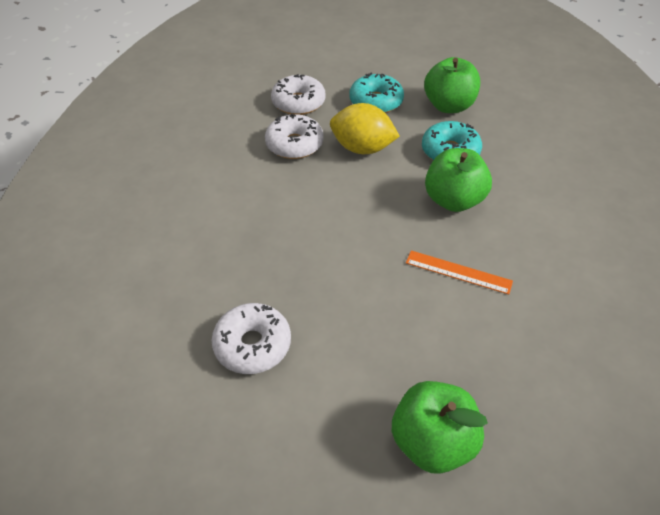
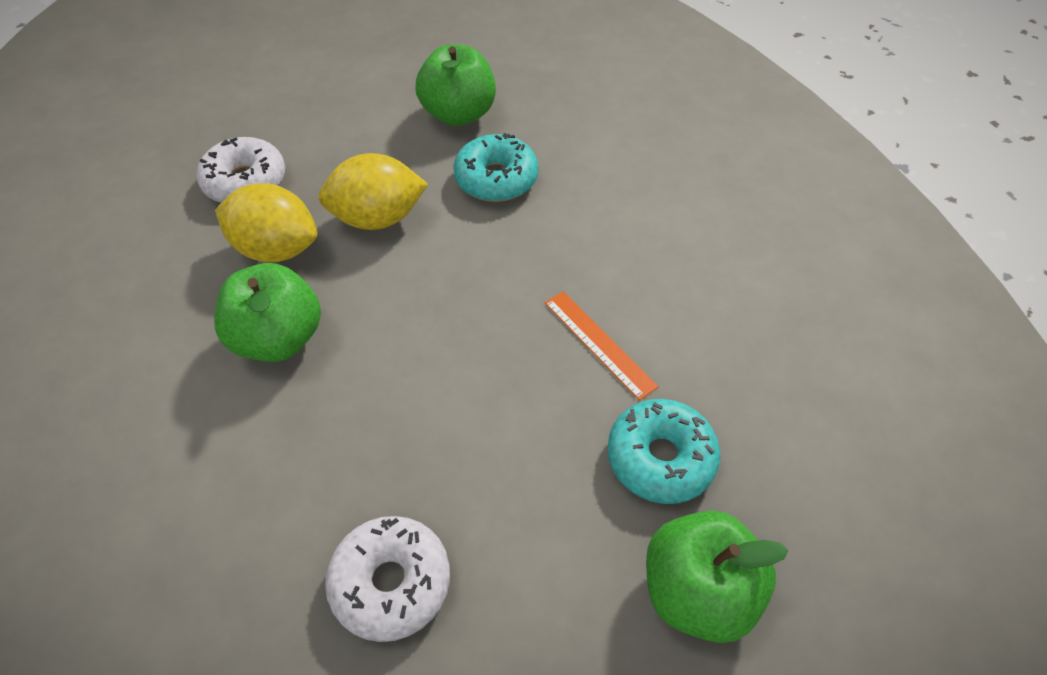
camera: 30 degrees left, 5 degrees up
white donut [265,114,324,159] -> yellow lemon [215,183,317,262]
turquoise donut [350,73,404,113] -> turquoise donut moved to [607,399,720,504]
orange ruler [406,250,513,295] -> orange ruler turned 60 degrees clockwise [545,291,659,401]
green apple [425,148,492,212] -> green apple moved to [214,263,321,362]

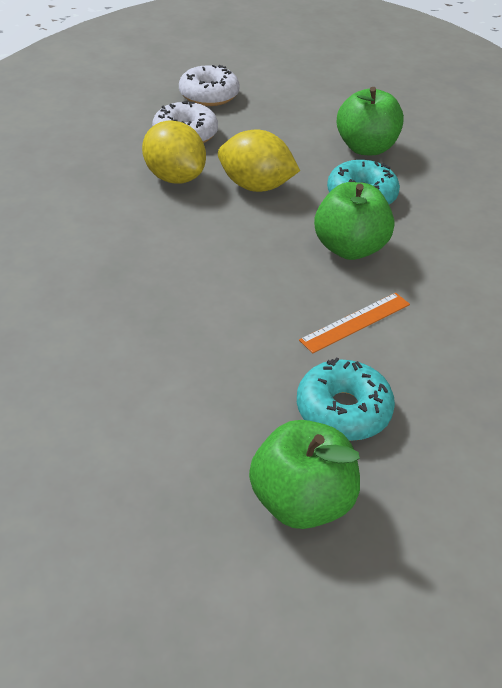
camera: 30 degrees right, 10 degrees down
green apple [214,263,321,362] -> green apple moved to [314,182,394,260]
white donut [325,516,450,642] -> white donut moved to [179,65,240,106]
orange ruler [545,291,659,401] -> orange ruler turned 60 degrees clockwise [299,293,410,354]

